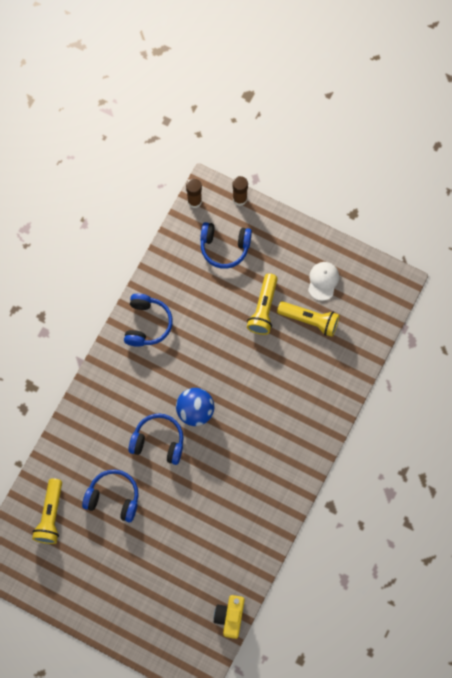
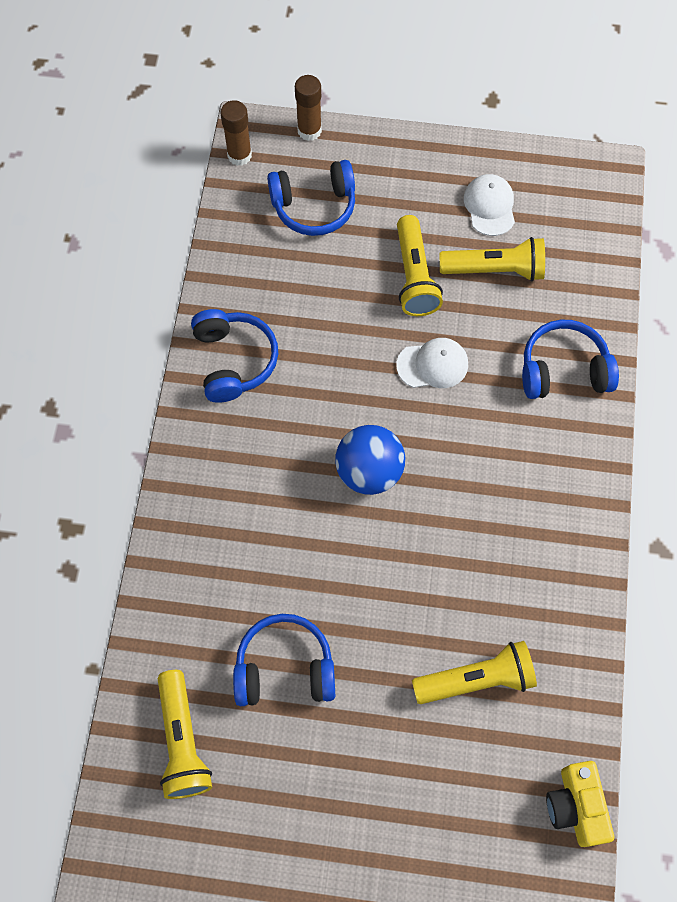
camera: 20 degrees left, 5 degrees down
blue headphones [128,413,184,465] -> blue headphones moved to [522,320,619,399]
none -> white cap [396,338,468,388]
none -> yellow flashlight [412,641,537,704]

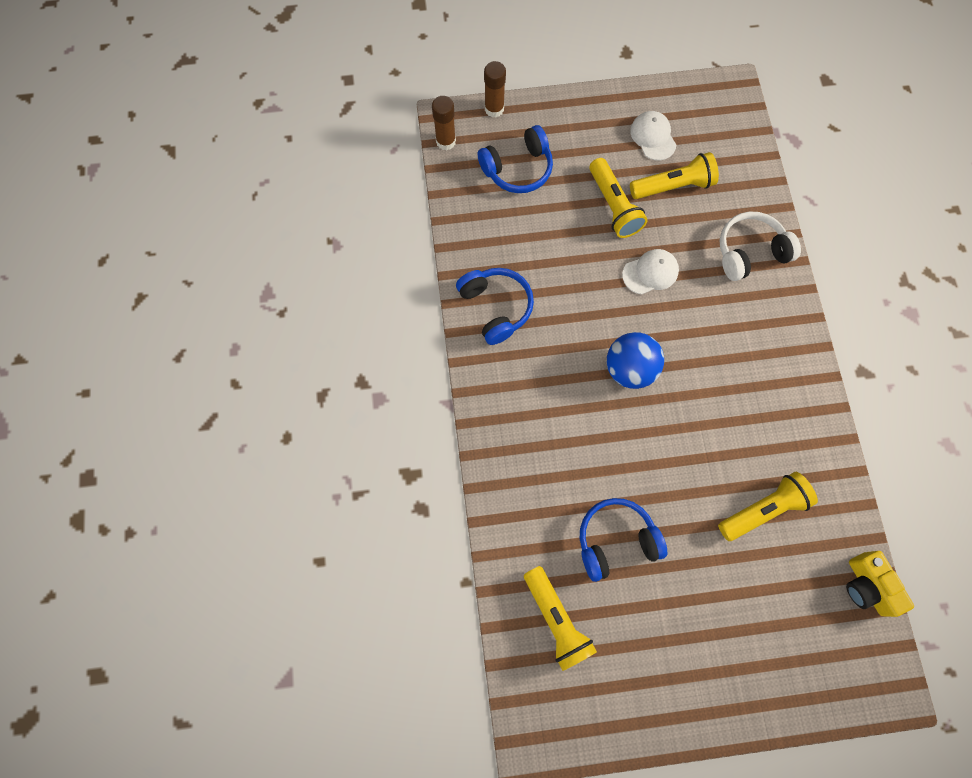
camera: 15 degrees left, 5 degrees up
blue headphones [522,320,619,399] -> white headphones [720,212,801,281]

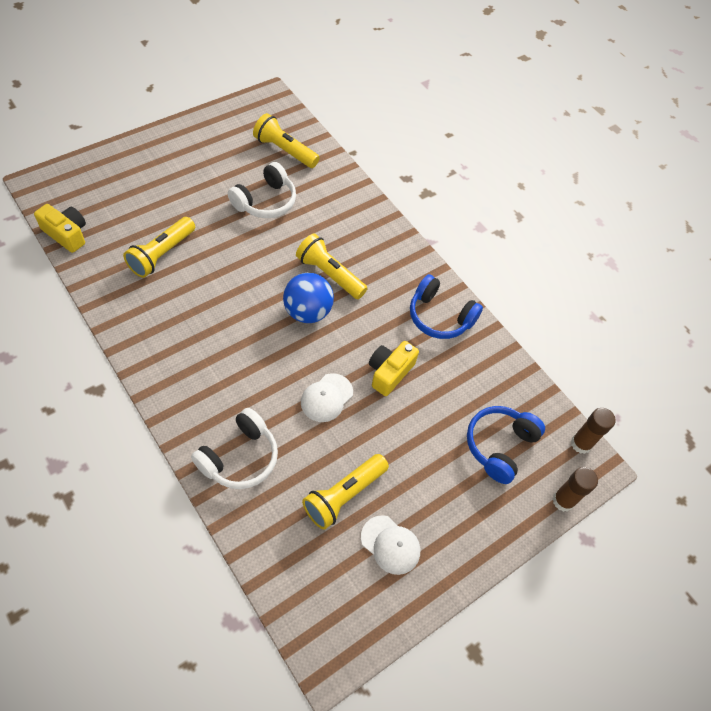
camera: 145 degrees right, 15 degrees down
blue headphones [580,498,668,582] -> white headphones [228,162,296,218]
yellow flashlight [589,158,648,238] -> yellow flashlight moved to [296,234,368,299]
none -> yellow camera [369,341,419,396]

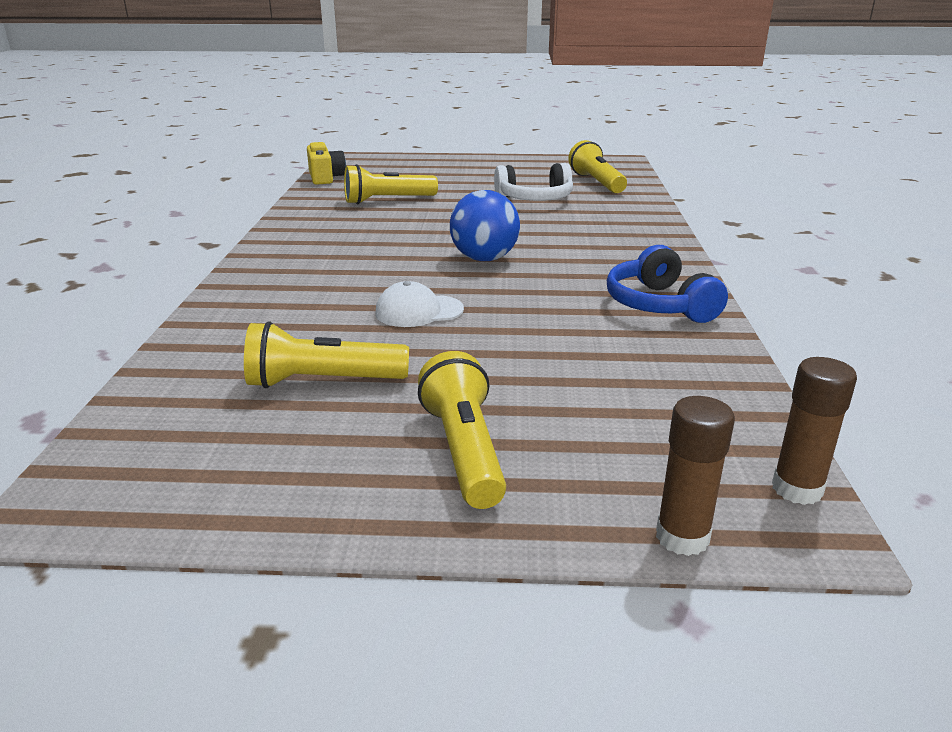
camera: 45 degrees right, 30 degrees down
white headphones [191,408,278,489] -> none
yellow flashlight [296,234,368,299] -> yellow flashlight moved to [418,351,506,509]
white cap [361,515,420,575] -> none
yellow camera [369,341,419,396] -> none
blue headphones [467,406,545,484] -> none

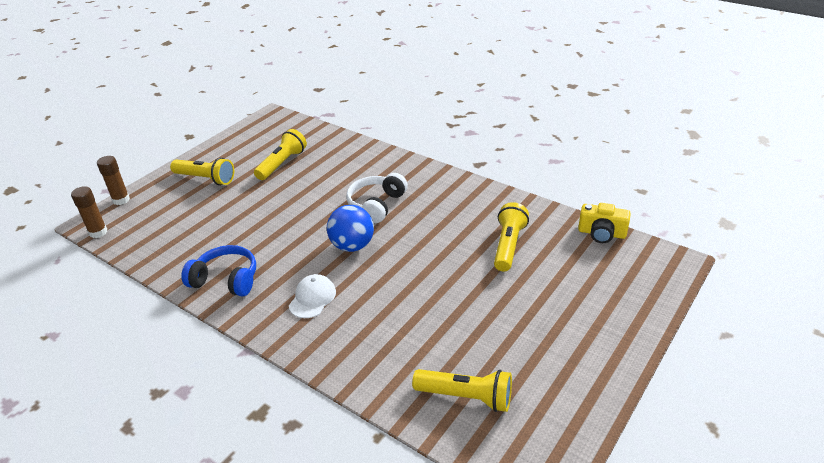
camera: 125 degrees right, 10 degrees up
white cap [375,281,464,327] -> white cap moved to [289,274,336,318]
white headphones [494,163,573,201] -> white headphones moved to [346,173,408,223]

